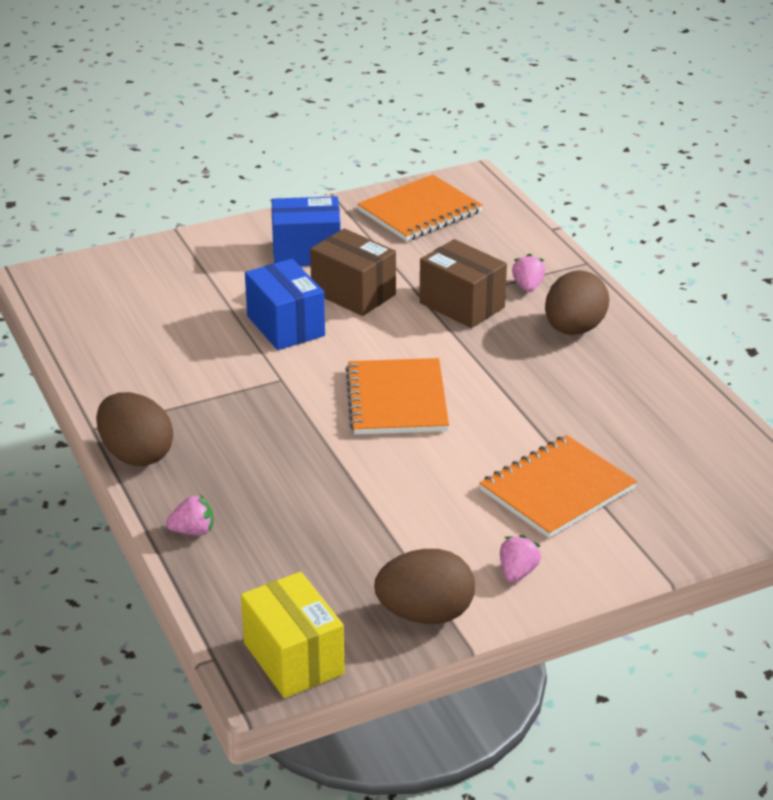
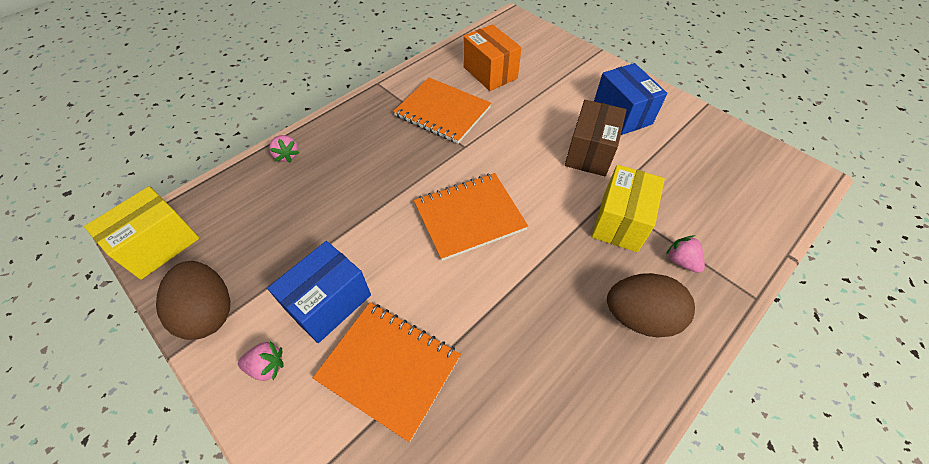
camera: 70 degrees right, 20 degrees up
brown egg [96,392,173,466] -> none
blue box [245,259,325,350] -> blue box moved to [267,241,371,343]
orange notebook [357,174,483,241] -> orange notebook moved to [393,78,491,144]
brown box [419,239,507,328] -> yellow box [592,165,665,252]
pink strawberry [512,254,546,292] -> pink strawberry turned 105 degrees counterclockwise [666,235,705,273]
none -> orange box [463,24,521,91]

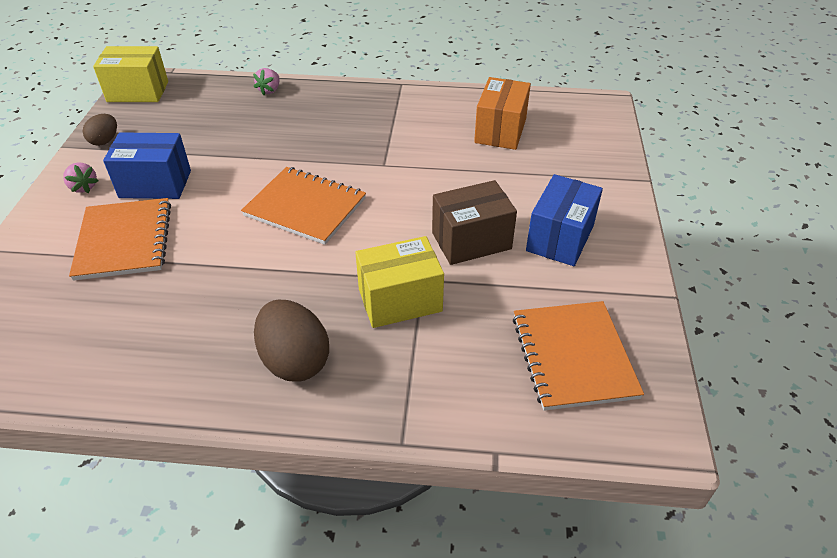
camera: 50 degrees right, 10 degrees down
brown egg [156,261,230,340] -> brown egg [83,114,117,146], size x0.57
orange notebook [393,78,491,144] -> orange notebook moved to [513,301,644,411]
pink strawberry [666,235,705,273] -> none

